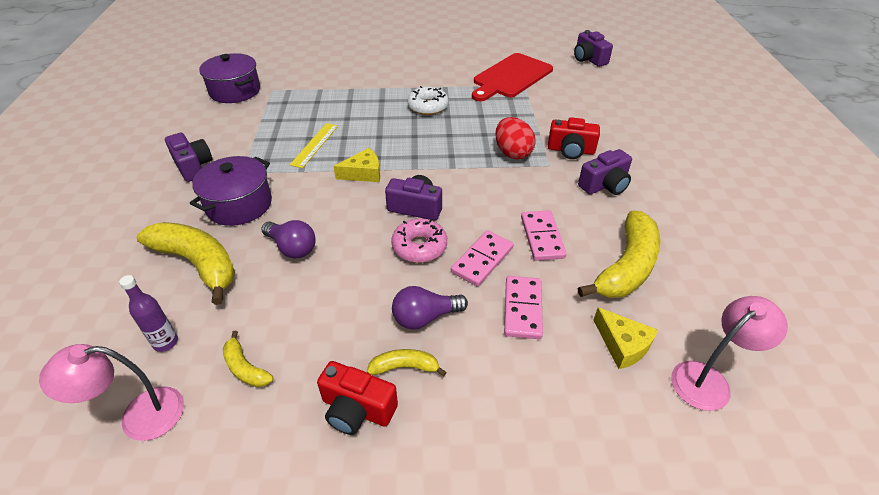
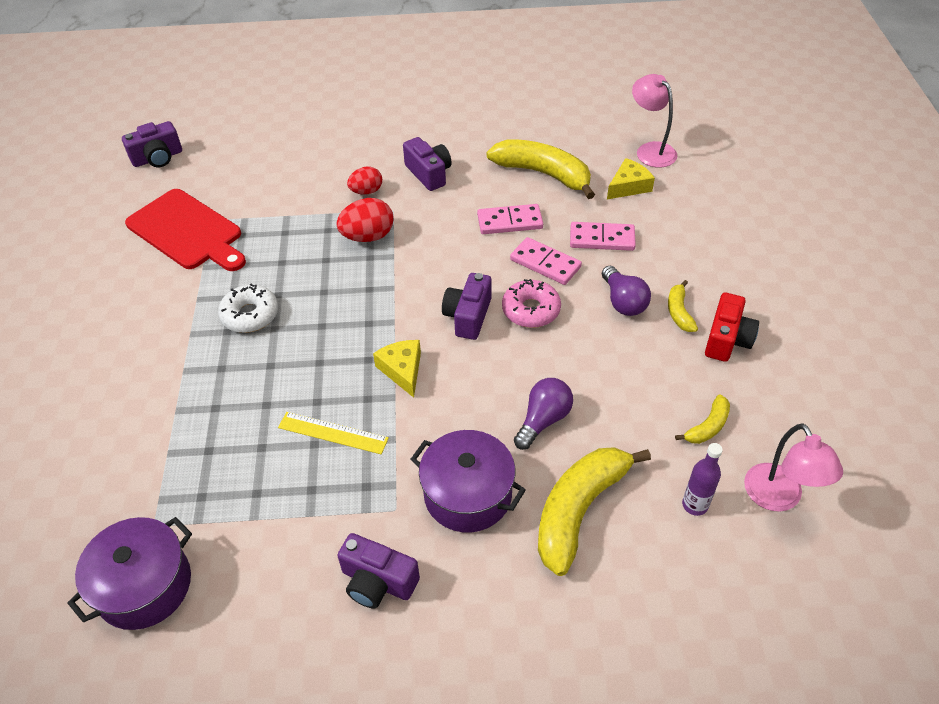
camera: 90 degrees left, 5 degrees up
purple camera [165,133,212,182] -> purple camera turned 120 degrees counterclockwise [337,533,420,609]
red camera [548,117,600,159] -> red egg [347,167,382,195]

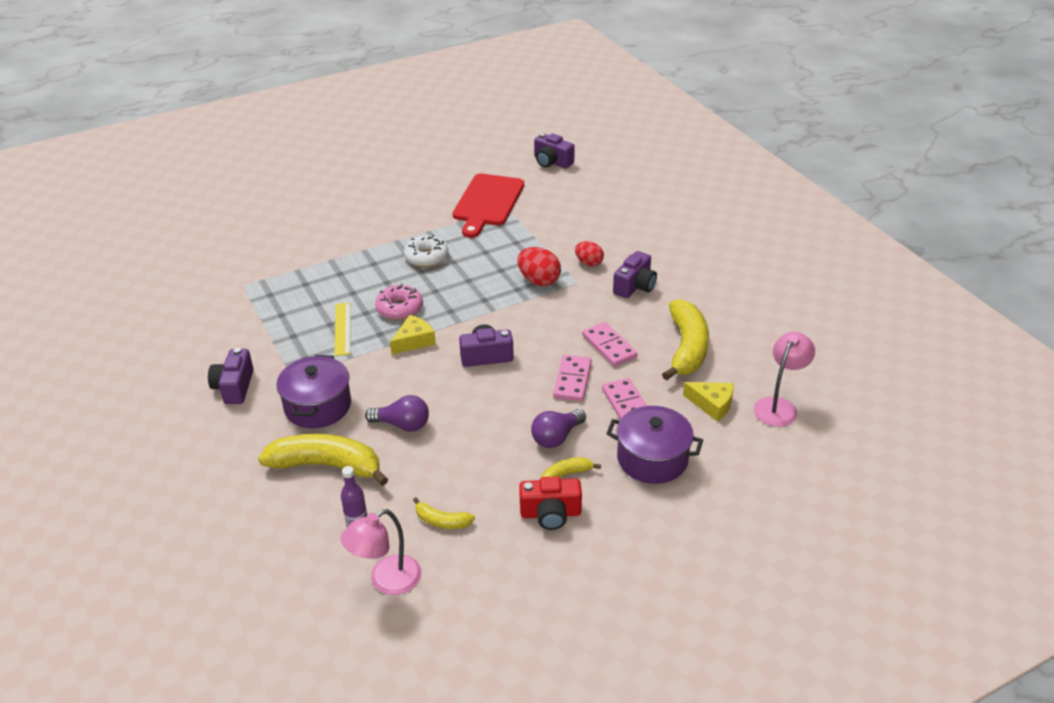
camera: 65 degrees right, 10 degrees down
purple pot [67,517,192,630] -> purple pot moved to [606,406,703,484]
pink donut [502,279,561,328] -> pink donut moved to [375,284,423,320]

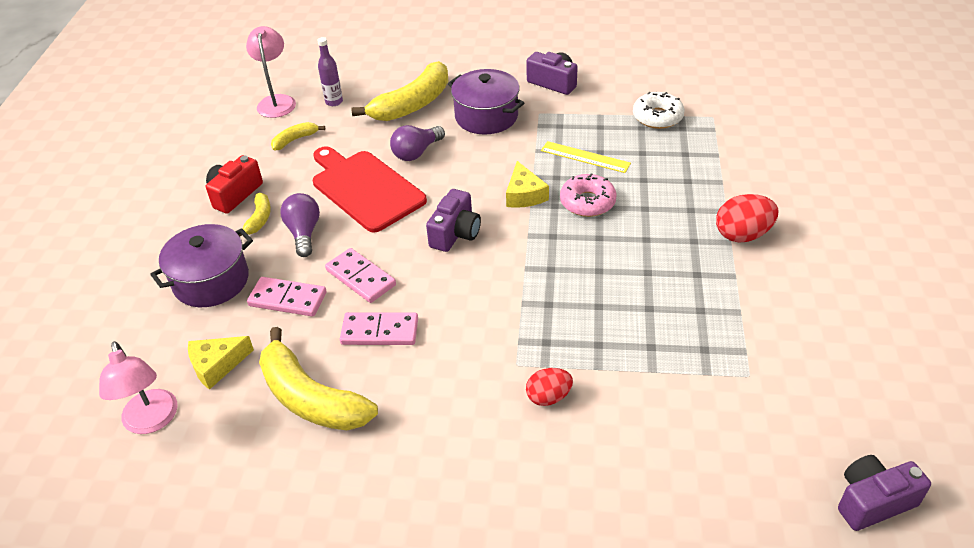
camera: 125 degrees right, 5 degrees up
white donut [404,235,449,267] -> white donut moved to [633,92,685,129]
red cutting board [453,174,524,238] -> red cutting board moved to [313,146,427,233]
red egg [517,247,561,286] -> red egg moved to [716,194,778,242]
purple camera [613,251,657,298] -> none

